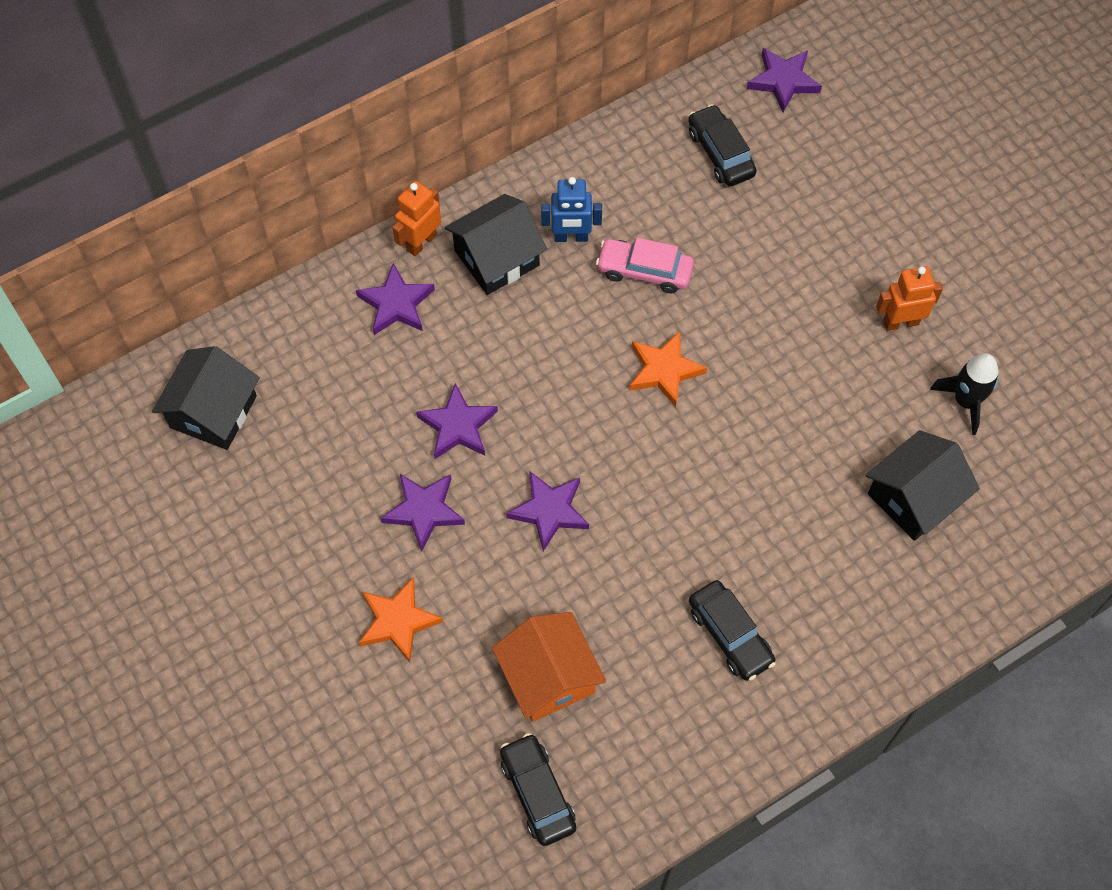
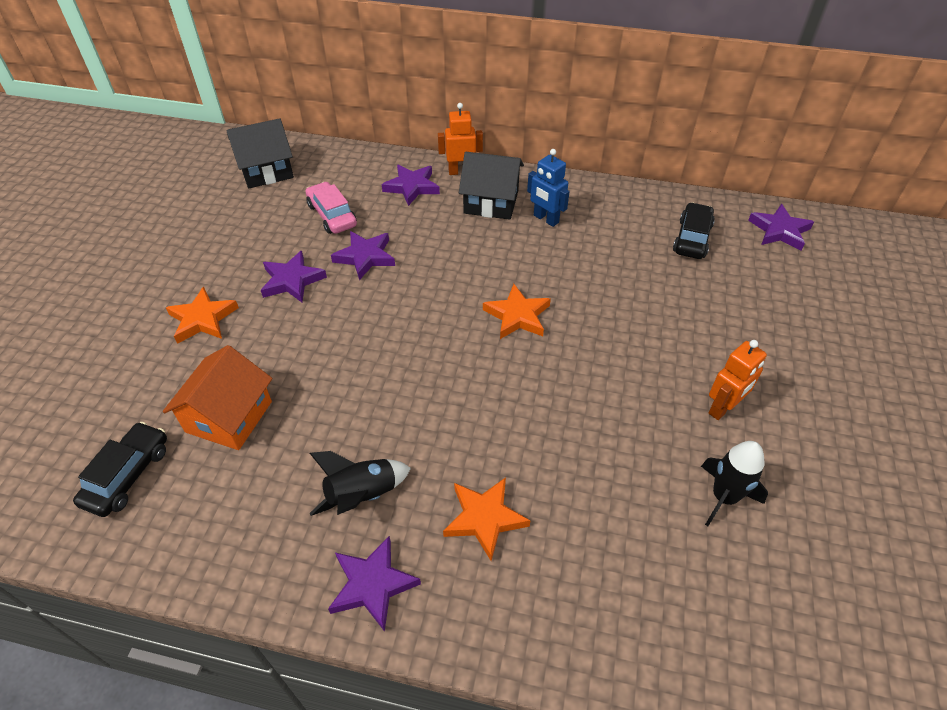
camera: 45 degrees right, 15 degrees down
purple star [506,471,589,551] -> purple star moved to [328,536,421,632]
pink car [596,238,694,293] -> pink car moved to [305,182,357,234]
black car [689,580,776,681] -> black rocket [310,451,411,516]
black house [865,430,980,541] -> none
orange robot [876,266,943,331] -> orange robot turned 105 degrees clockwise [709,340,767,420]
none -> orange star [443,477,530,561]

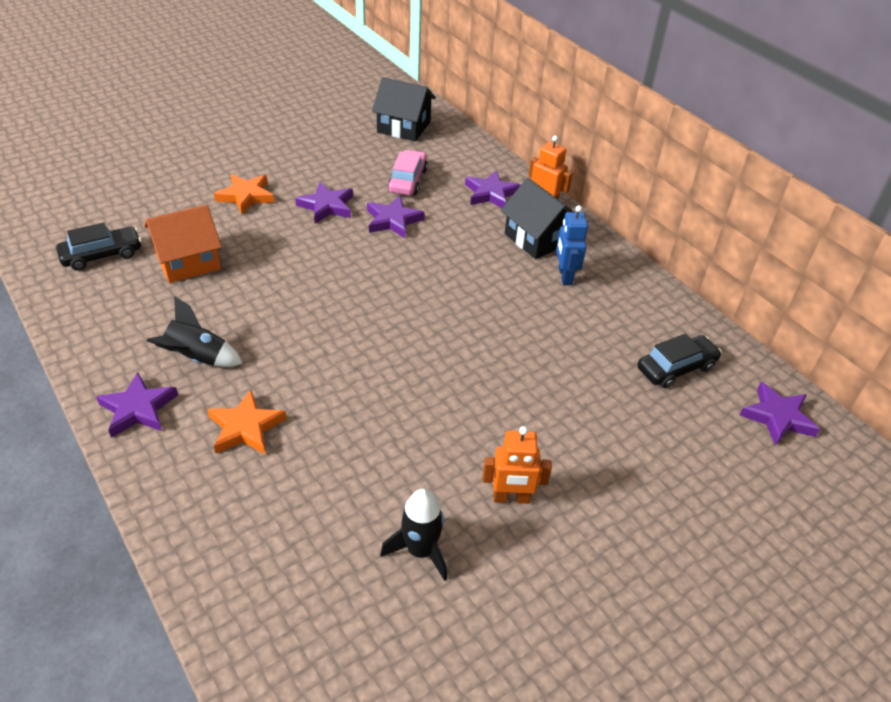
camera: 40 degrees right, 5 degrees down
orange star [483,284,551,339] -> none

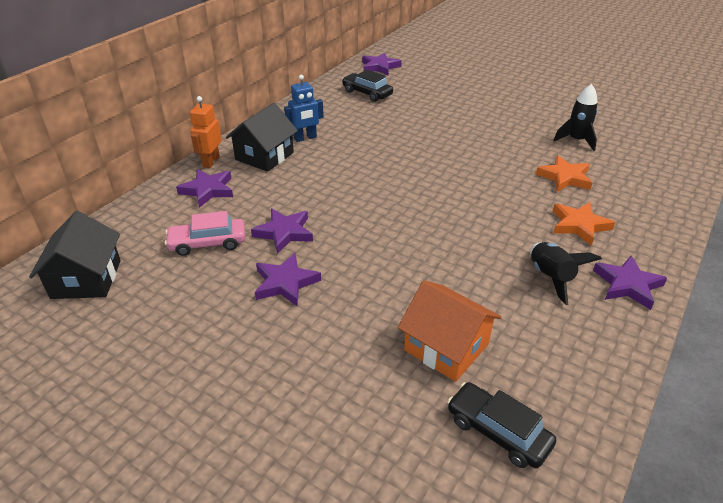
camera: 110 degrees left, 5 degrees down
orange star [214,174,275,214] -> orange star moved to [536,155,593,192]
orange robot [483,426,552,504] -> none

